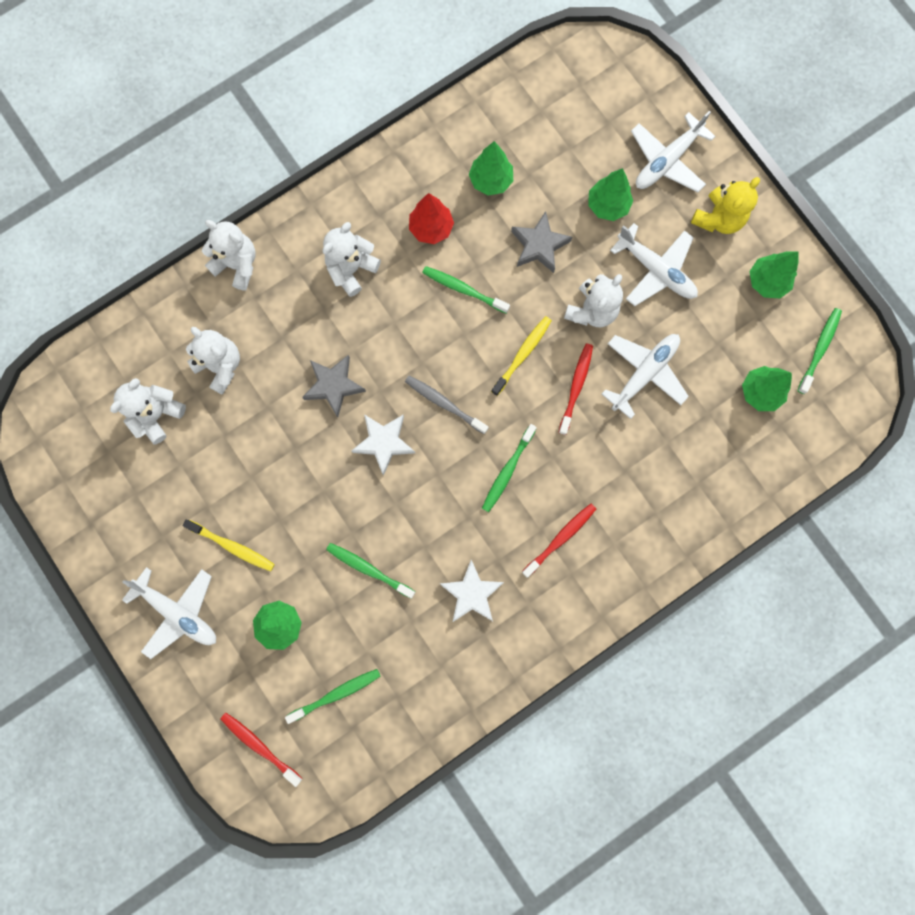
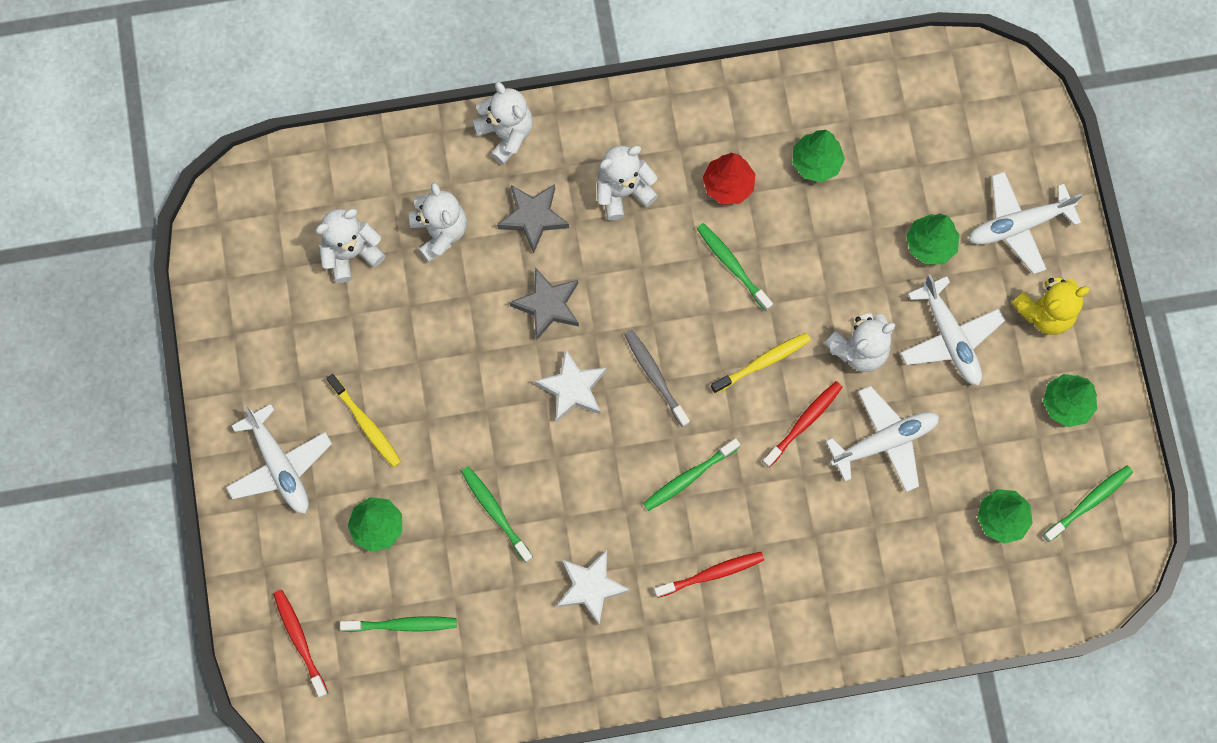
camera: 25 degrees right, 5 degrees down
grey star [511,211,572,273] -> grey star moved to [497,184,569,253]

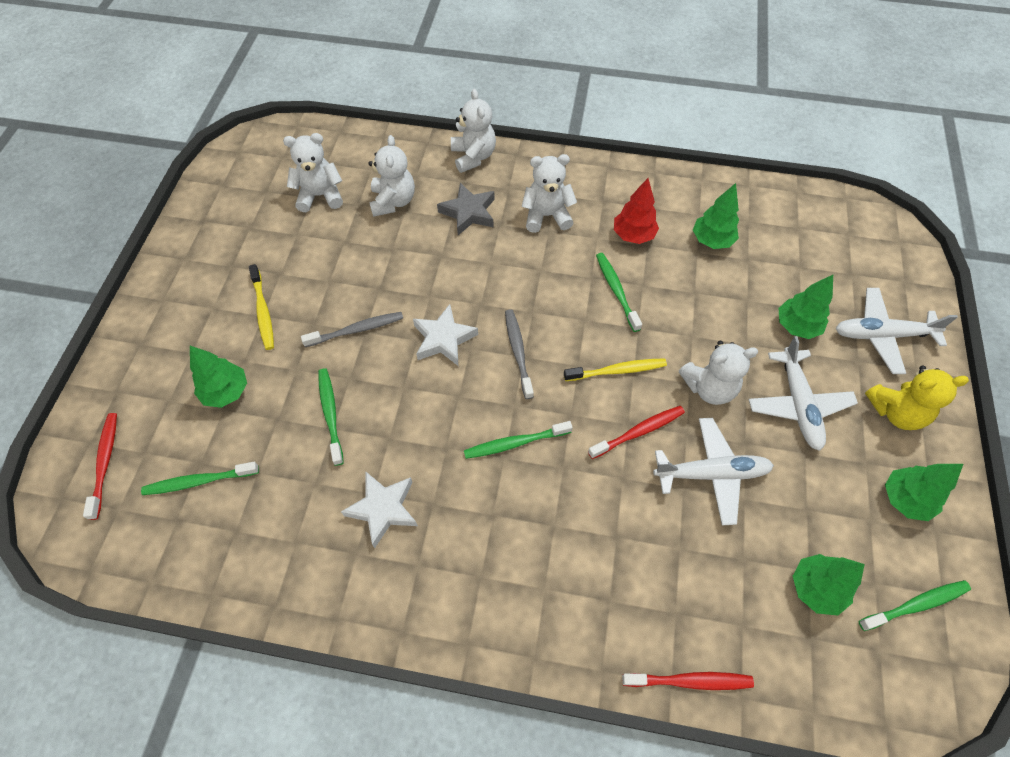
camera: 20 degrees right, 15 degrees down
white plane [226,404,332,514] -> none
green toothbrush [340,616,457,632] -> green toothbrush turned 150 degrees clockwise [141,462,259,495]
grey star [509,267,579,340] -> none
red toothbrush [654,552,764,598] -> red toothbrush moved to [622,672,754,690]
none -> grey toothbrush [301,312,403,347]

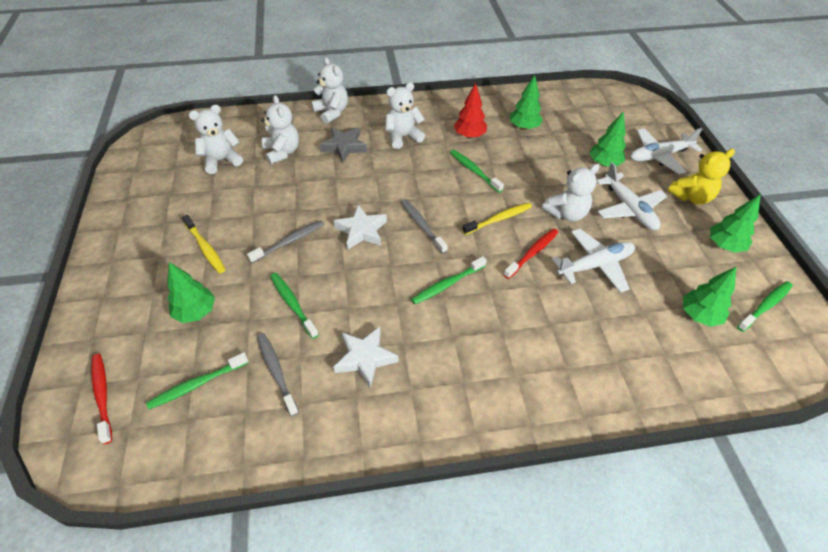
camera: 20 degrees left, 10 degrees down
red toothbrush [622,672,754,690] -> none
none -> grey toothbrush [257,333,299,416]

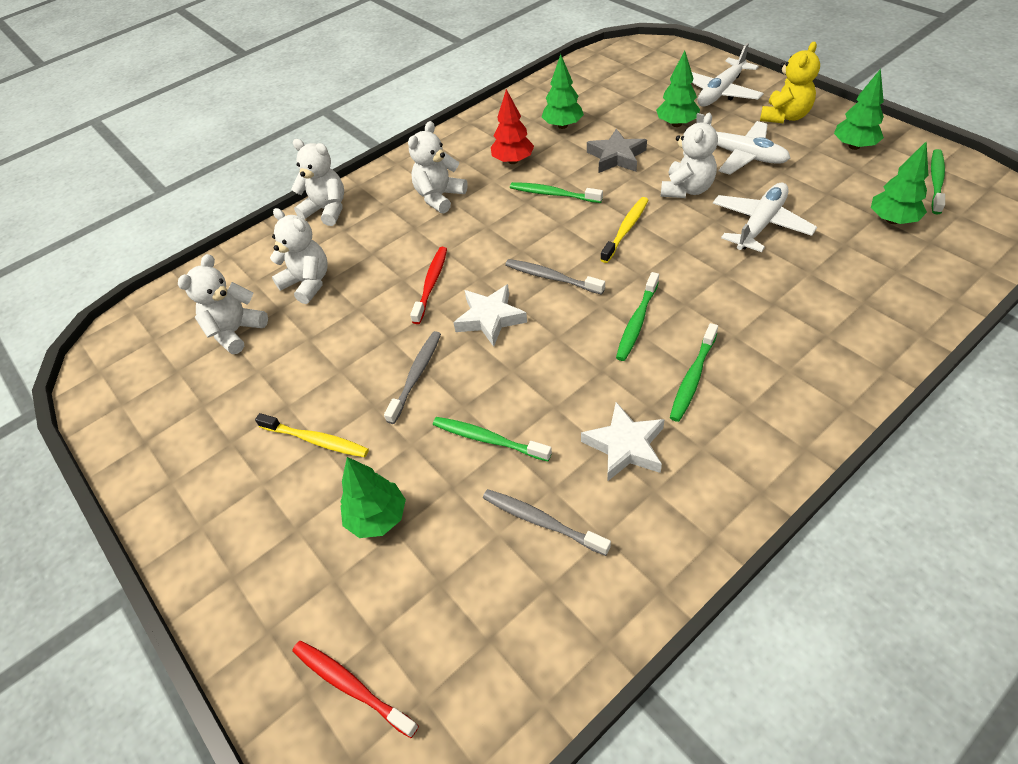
camera: 25 degrees left, 0 degrees up
green toothbrush [146,352,249,409] -> green toothbrush moved to [670,323,718,422]
grey star [319,127,367,163] -> grey star moved to [587,129,647,173]
red toothbrush [504,229,558,279] -> red toothbrush moved to [410,247,447,324]

